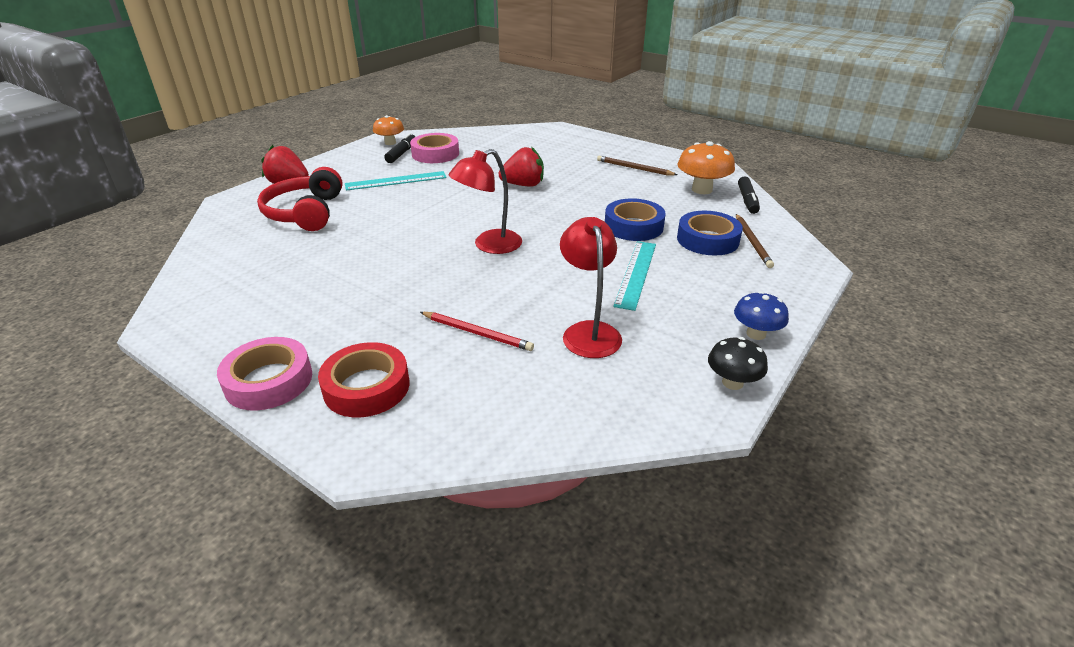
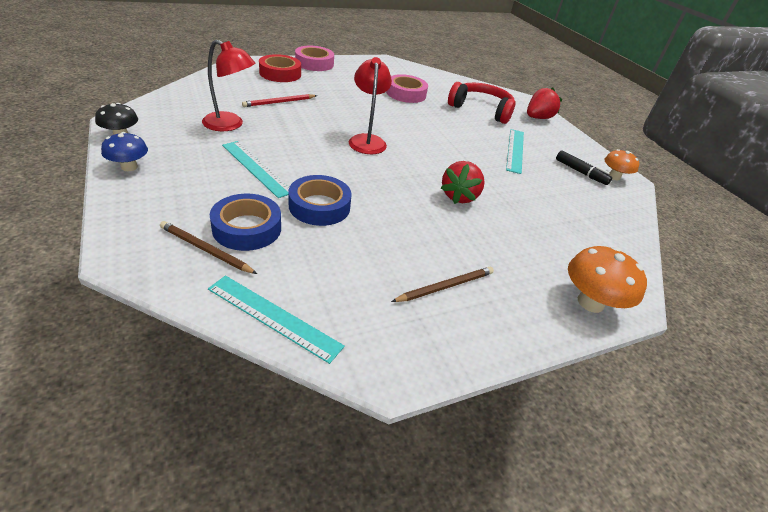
camera: 115 degrees right, 5 degrees up
pink tape [410,133,459,163] -> pink tape moved to [386,74,428,103]
orange mushroom [677,141,735,194] -> orange mushroom moved to [568,246,647,313]
black marker [738,176,760,214] -> turquoise ruler [208,275,345,364]

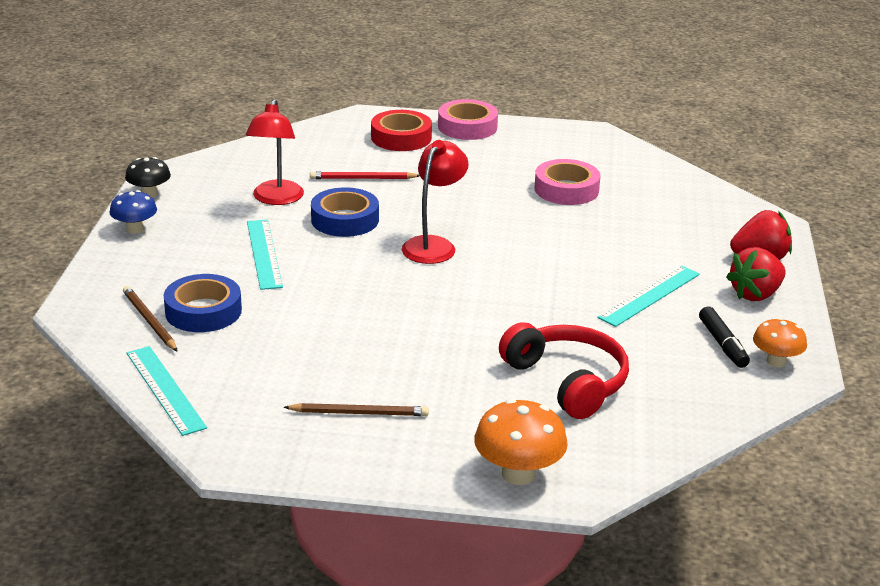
camera: 35 degrees right, 10 degrees down
red lamp [202,40,255,131] -> red lamp turned 45 degrees clockwise [245,99,304,205]
blue tape [288,175,352,226] -> blue tape moved to [311,187,379,237]
red strawberry [441,161,485,204] -> red strawberry moved to [726,247,786,301]
red headphones [448,82,515,124] -> red headphones moved to [499,322,629,419]

